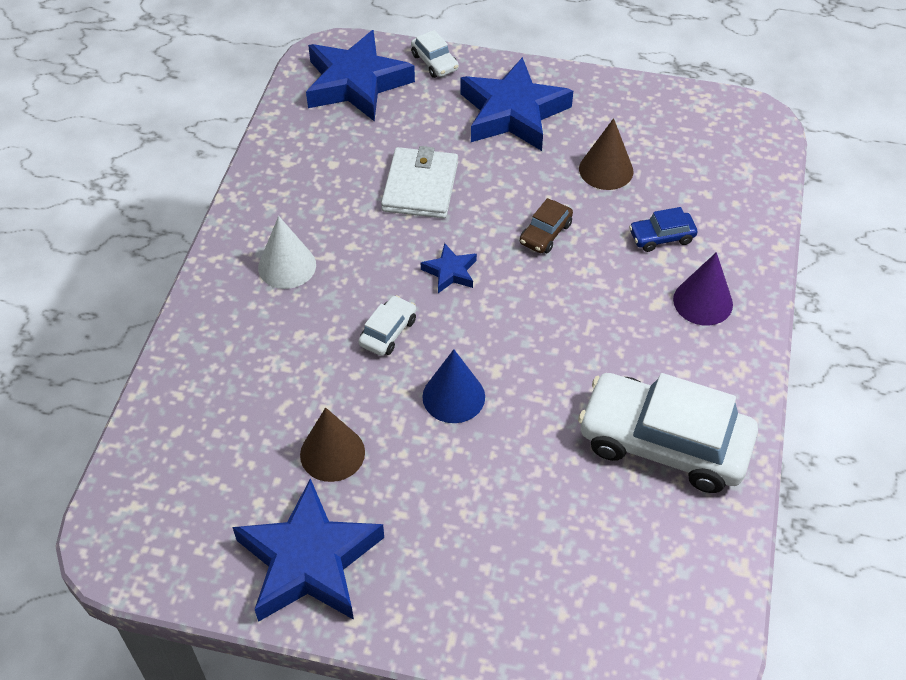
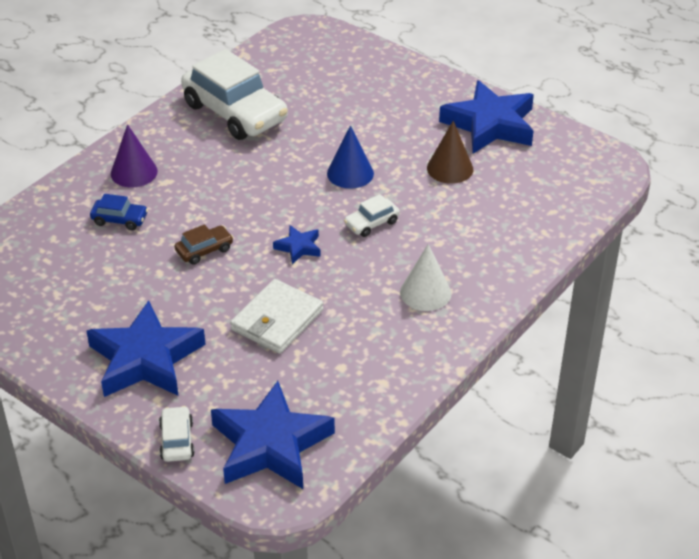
camera: 155 degrees left, 10 degrees down
brown cone [579,118,633,190] -> none

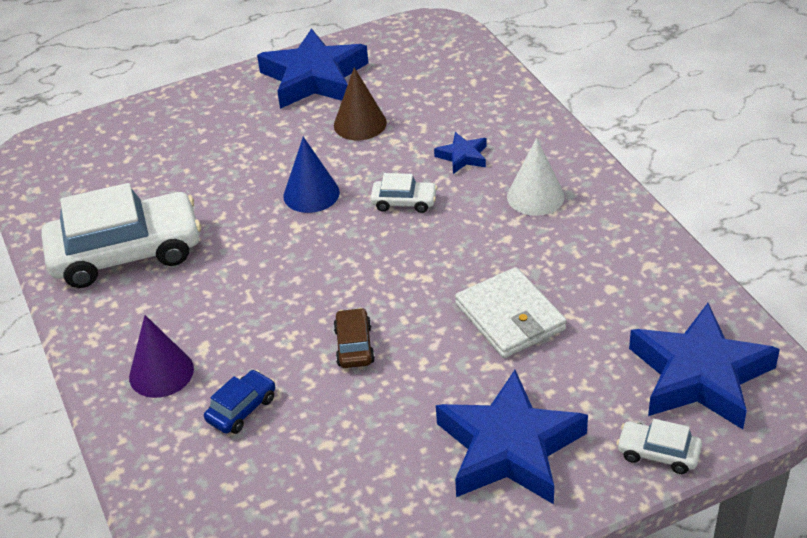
camera: 60 degrees left, 0 degrees up
blue star [273,225,321,264] -> blue star moved to [434,132,487,174]
white car [344,194,400,237] -> white car turned 75 degrees counterclockwise [370,173,438,213]

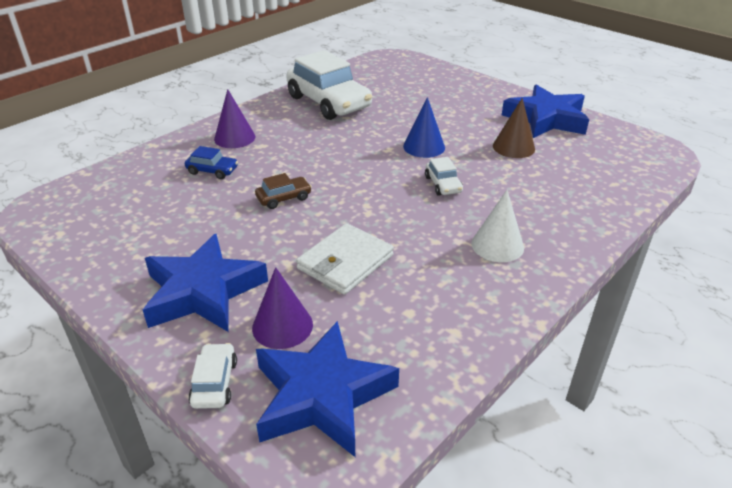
camera: 65 degrees right, 5 degrees down
blue star [434,132,487,174] -> none
none -> purple cone [252,267,313,349]

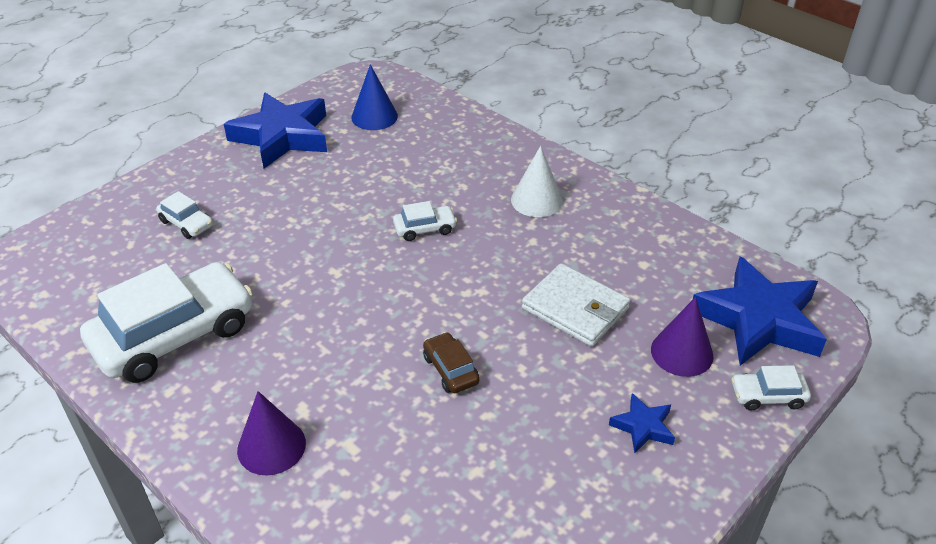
camera: 90 degrees left, 5 degrees up
blue star [143,234,268,332] -> blue star [609,393,675,453], size x0.45
blue car [185,146,238,179] -> none
blue cone [403,97,445,158] -> blue cone moved to [351,64,398,130]
brown cone [493,98,535,158] -> none
none -> white car [156,191,213,239]

